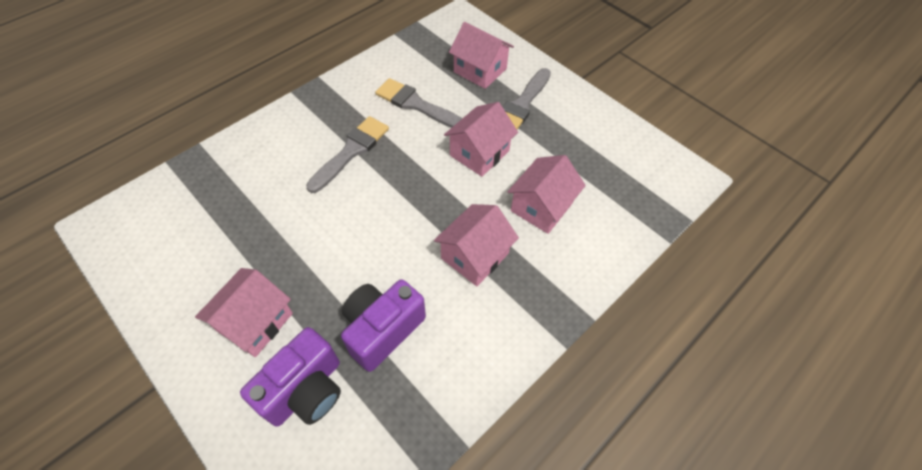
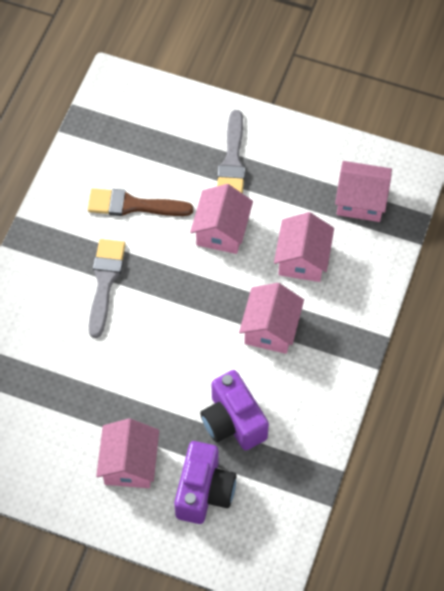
camera: 25 degrees left, 5 degrees up
purple camera [341,279,426,372] -> purple camera turned 45 degrees counterclockwise [200,370,269,450]
grey brush [375,78,462,128] -> brown brush [88,188,193,216]
pink house [449,22,514,89] -> pink house moved to [335,161,392,222]

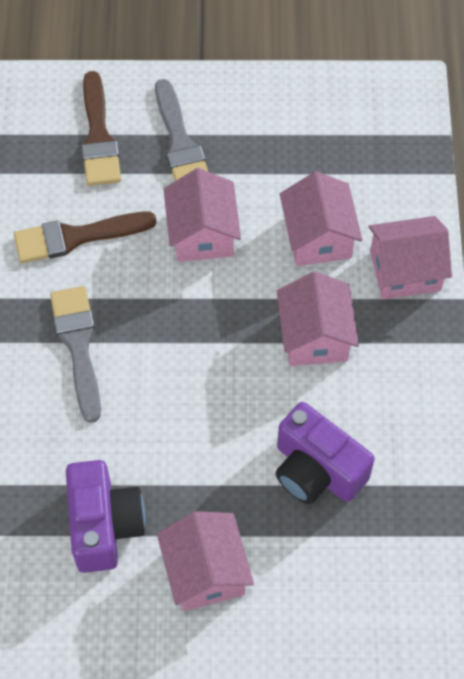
camera: 20 degrees left, 0 degrees up
purple camera [174,441,236,524] -> purple camera moved to [66,460,146,573]
pink house [335,161,392,222] -> pink house moved to [369,216,452,299]
none -> brown brush [81,71,121,186]

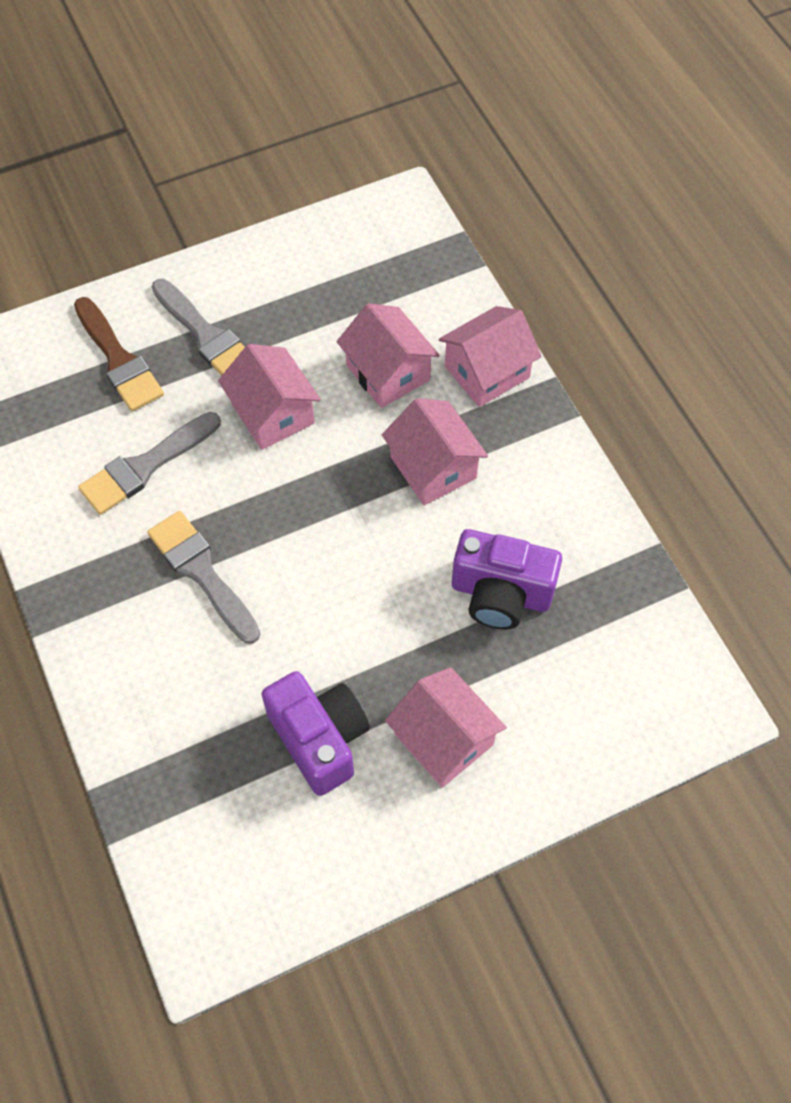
camera: 25 degrees left, 0 degrees up
brown brush [14,212,157,263] -> grey brush [78,412,221,515]

